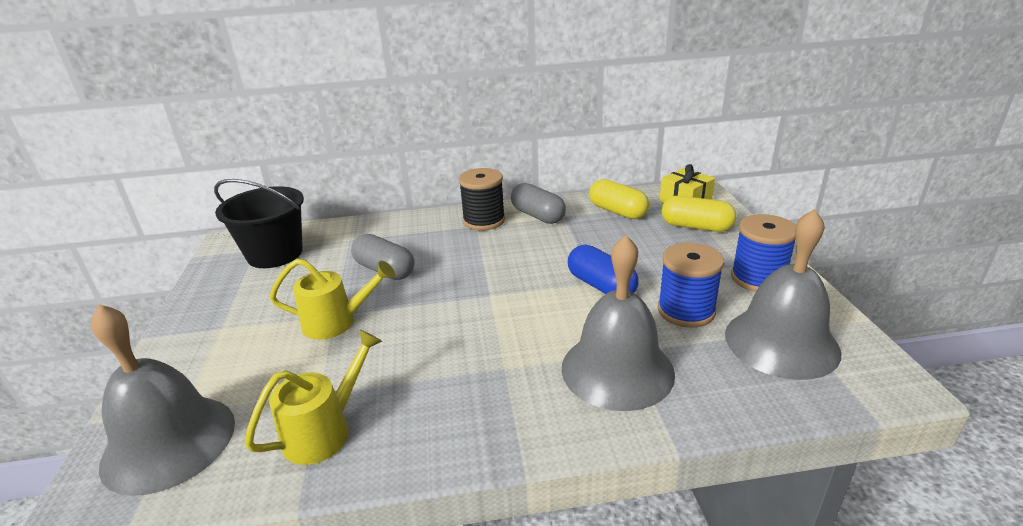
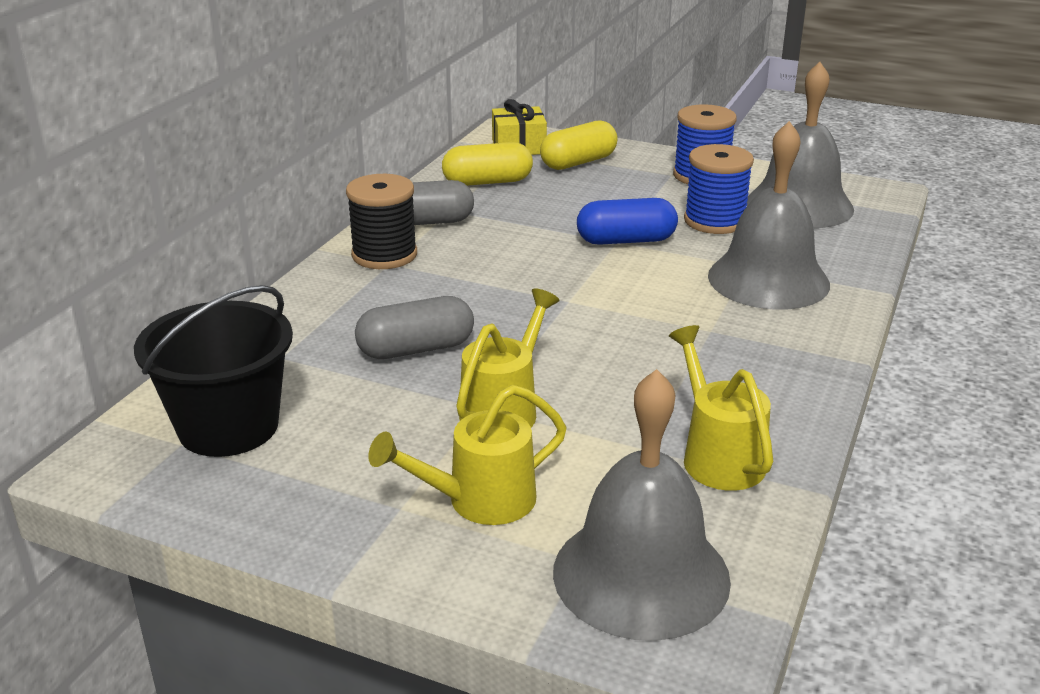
camera: 60 degrees left, 0 degrees up
none -> yellow watering can [368,385,567,525]

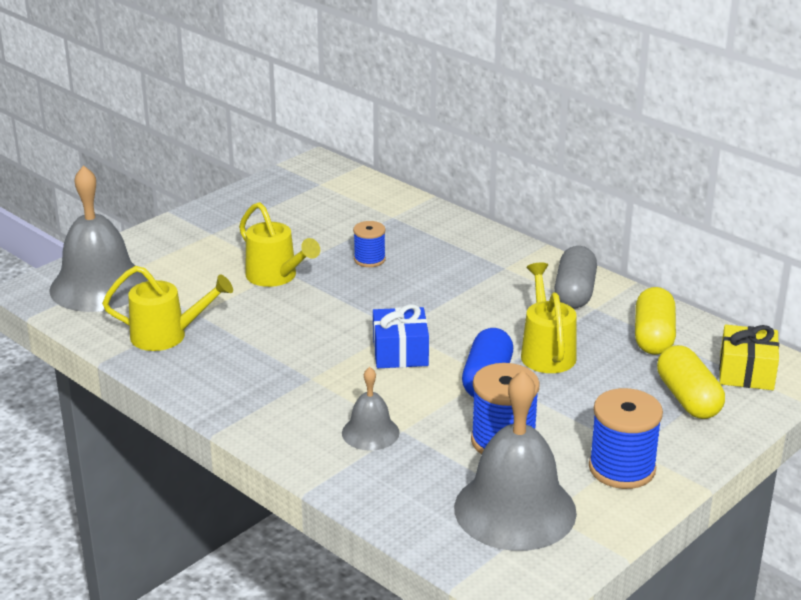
camera: 110 degrees right, 0 degrees up
black bucket [134,285,293,457] -> none
black spool [346,174,417,269] -> none
grey capsule [355,296,474,359] -> blue spool [353,221,386,267]
yellow watering can [368,385,567,525] -> yellow watering can moved to [521,263,577,373]
grey bell [708,121,830,309] -> grey bell [342,367,400,451], size x0.51
none -> blue gift [373,305,429,368]

